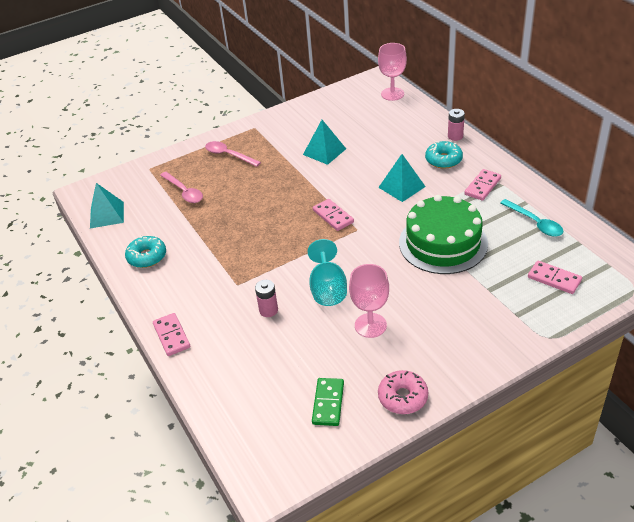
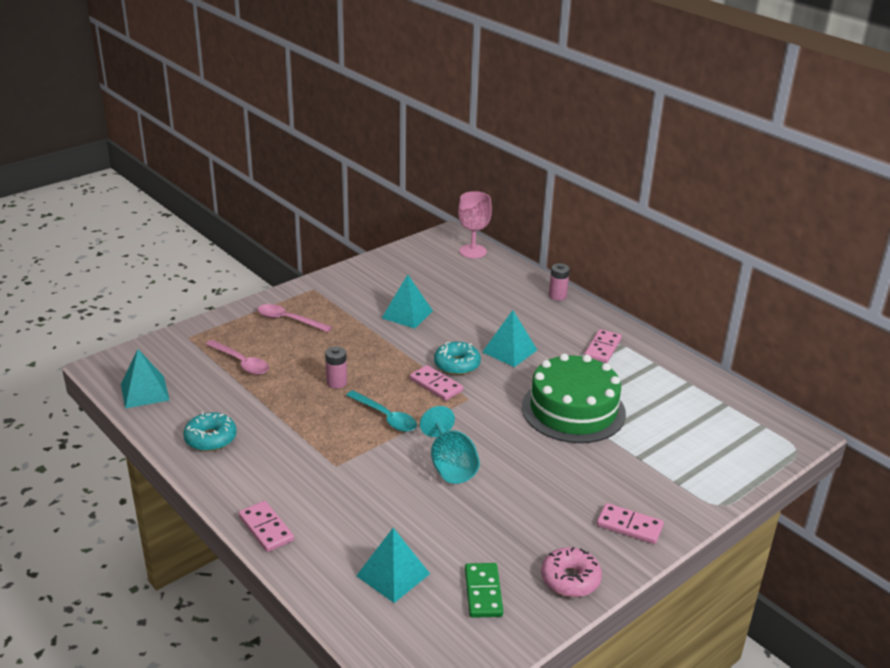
camera: 15 degrees left, 10 degrees down
pink battery [255,280,278,317] -> pink battery moved to [325,346,347,389]
pink goblet [349,264,389,338] -> none
turquoise donut [425,141,463,169] -> turquoise donut moved to [434,342,481,375]
turquoise spoon [500,199,563,237] -> turquoise spoon moved to [346,390,417,432]
pink domino [528,260,582,294] -> pink domino moved to [597,503,664,544]
none -> turquoise pyramid [356,528,430,603]

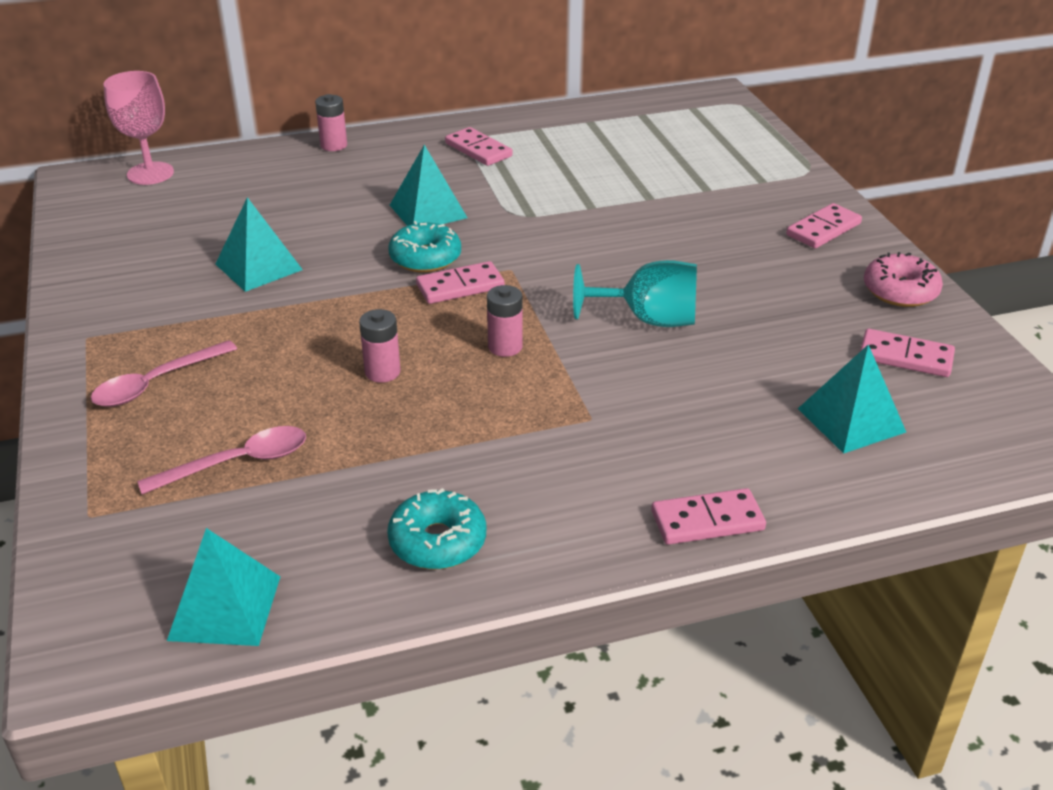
camera: 65 degrees left, 5 degrees up
turquoise spoon [346,390,417,432] -> pink battery [487,285,523,357]
green domino [465,563,503,618] -> pink domino [860,329,955,377]
green cake [522,353,626,443] -> none

